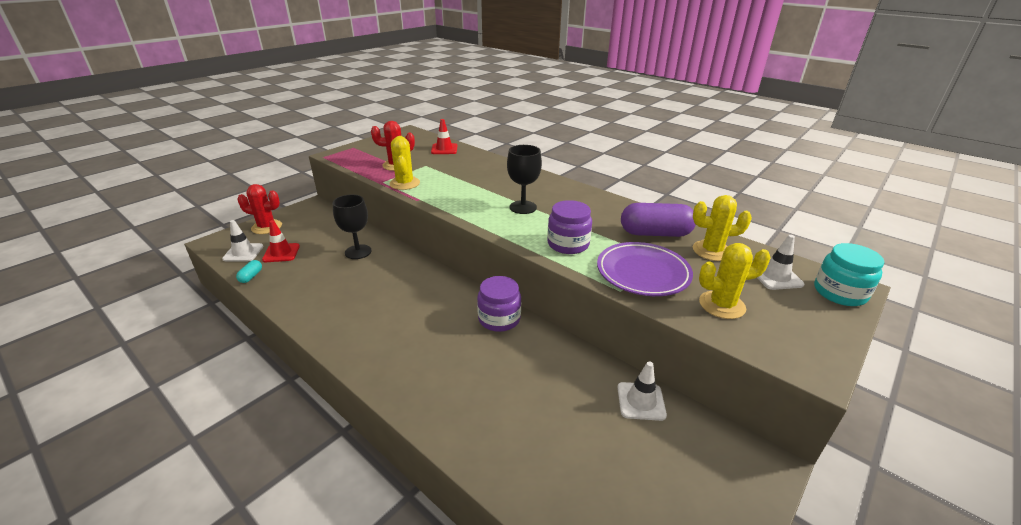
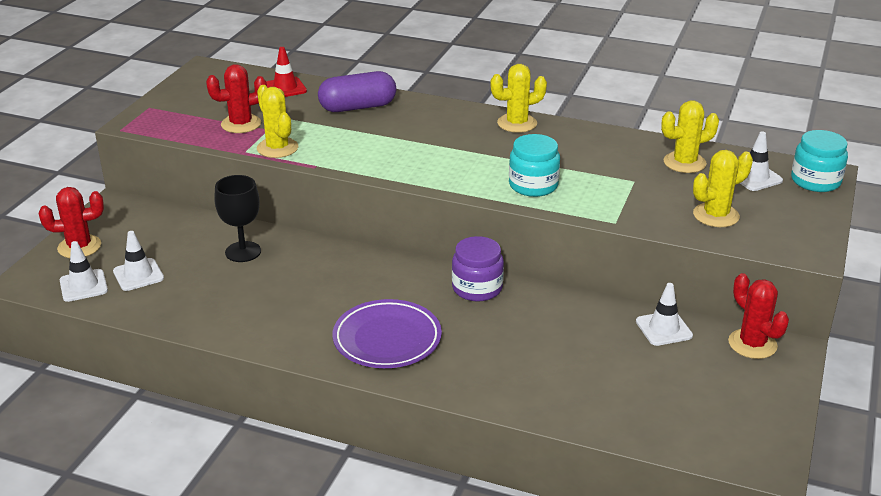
camera: 20 degrees left, 0 degrees up
turquoise capsule [236,260,262,283] -> none
red traffic cone [262,220,300,262] -> white traffic cone [113,231,164,291]
black goblet [507,145,542,214] -> none
purple jar [547,200,592,254] -> turquoise jar [509,134,560,197]
purple plate [597,242,693,296] -> purple plate moved to [332,299,442,368]
purple capsule [621,203,696,237] -> purple capsule moved to [318,71,396,112]
none -> yellow cactus [491,64,547,133]
none -> red cactus [728,273,789,359]

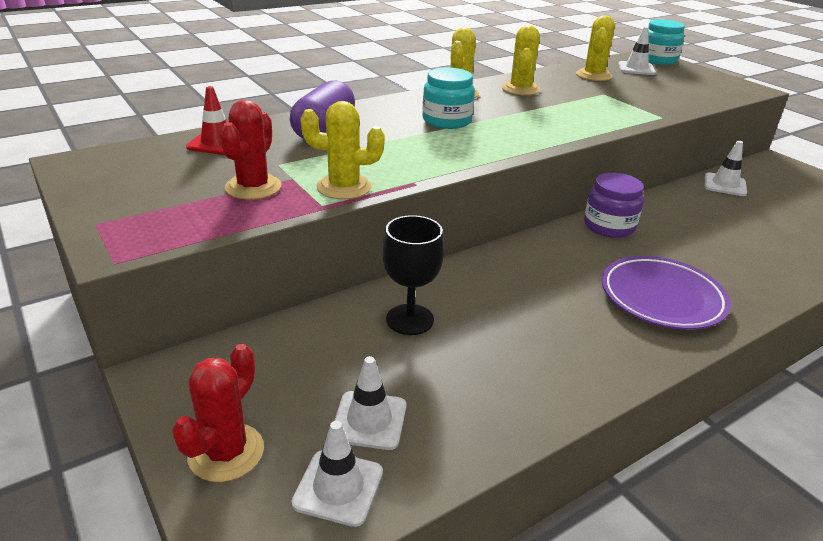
camera: 55 degrees left, 0 degrees up
turquoise jar [509,134,560,197] -> turquoise jar moved to [423,67,475,129]
yellow cactus [693,150,753,227] -> yellow cactus moved to [502,25,540,95]
red cactus [728,273,789,359] -> none

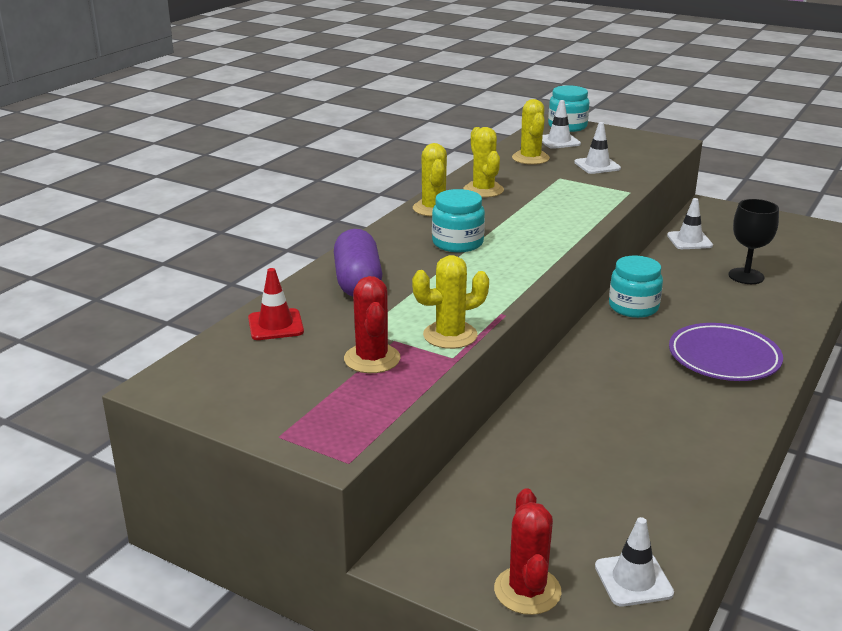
camera: 25 degrees left, 5 degrees down
white traffic cone [334,356,406,450] -> white traffic cone moved to [574,122,621,174]
black goblet [382,215,444,335] -> black goblet moved to [729,199,779,284]
purple jar [584,173,644,238] -> turquoise jar [609,256,663,318]

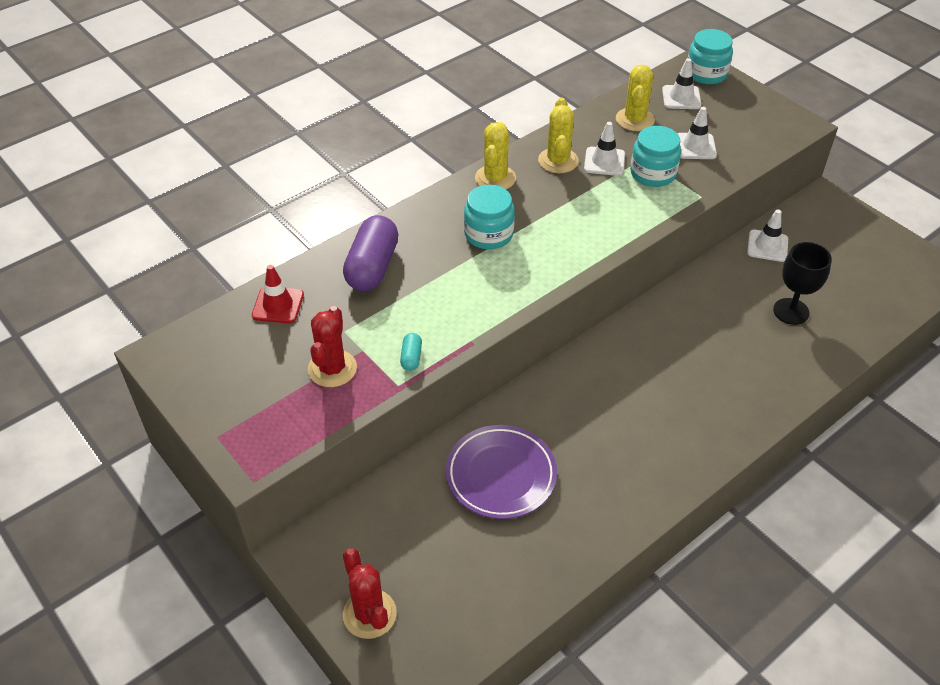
camera: 20 degrees right, 20 degrees up
yellow cactus [412,255,489,349] -> turquoise capsule [400,333,422,371]
red cactus [494,488,561,615] -> red cactus turned 45 degrees counterclockwise [343,548,397,639]
white traffic cone [595,517,674,607] -> white traffic cone moved to [584,122,625,176]
turquoise jar [609,256,663,318] -> turquoise jar moved to [630,126,681,187]
purple plate [669,323,783,381] -> purple plate moved to [446,425,557,519]

